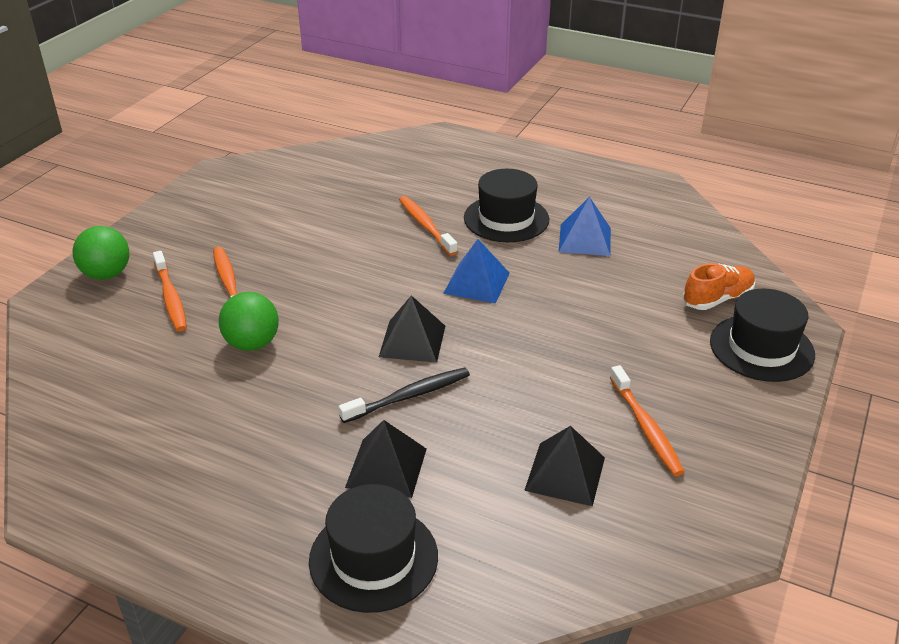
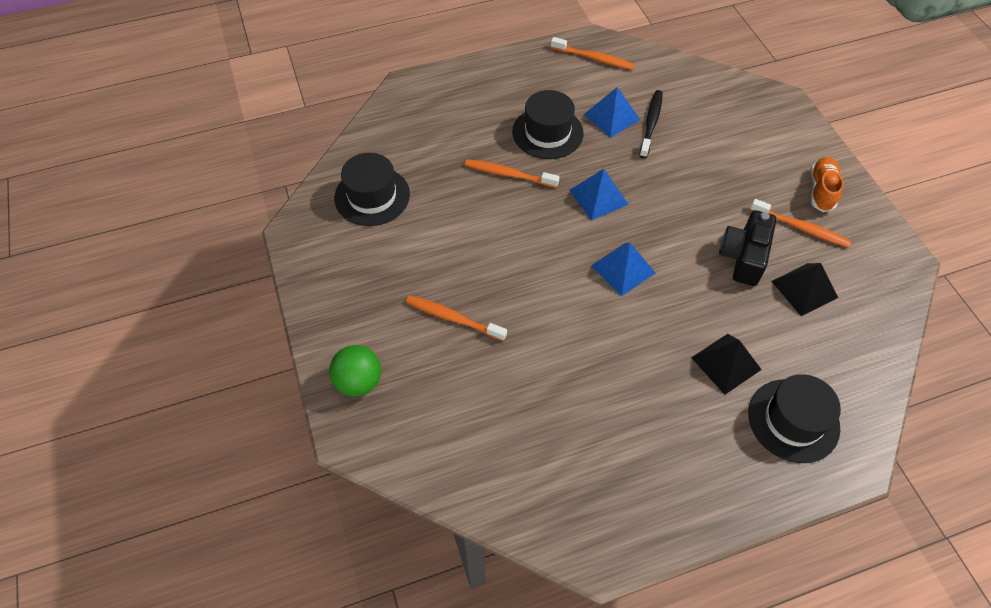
camera: 45 degrees left, 20 degrees up
orange toothbrush [153,251,187,331] -> orange toothbrush moved to [551,37,635,70]
green ball [219,292,279,351] -> none
black toothbrush [338,368,470,423] -> black toothbrush moved to [639,90,663,158]
black pyramid [379,295,445,363] -> blue pyramid [591,242,656,297]
orange shoe [683,263,755,310] -> orange shoe moved to [810,157,844,212]
black hat [710,289,815,382] -> black hat moved to [334,153,410,226]
none -> black camera [719,210,776,286]

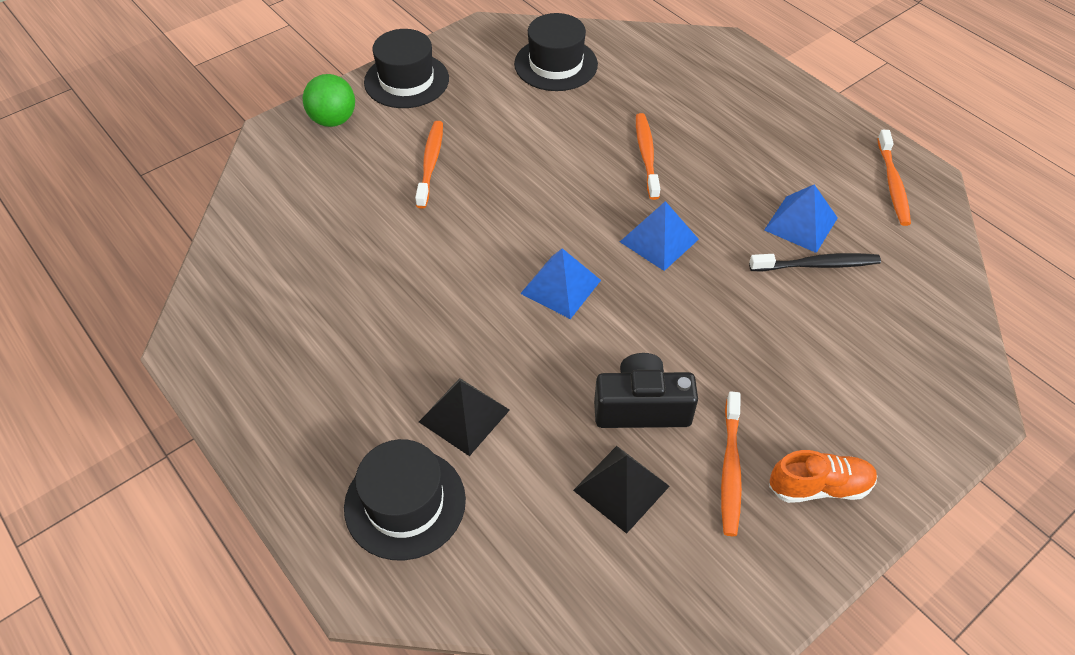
camera: 70 degrees right, 5 degrees down
black hat [512,90,584,159] -> black hat moved to [364,29,449,108]

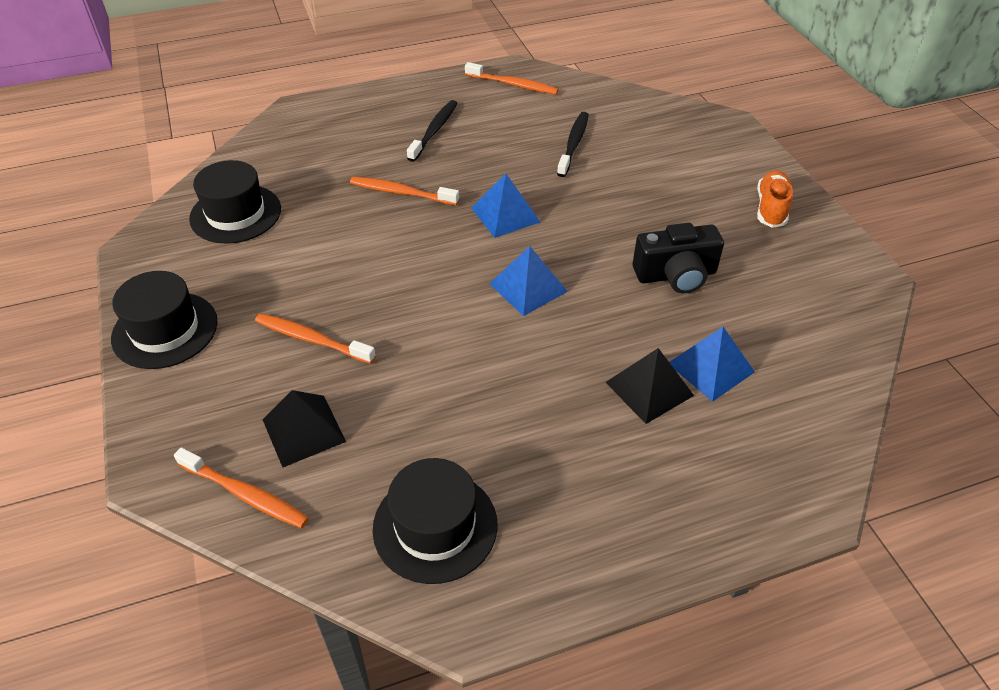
camera: 70 degrees left, 5 degrees down
green ball [303,74,355,127] -> none
black hat [344,439,466,560] -> black hat moved to [372,458,498,584]
black pyramid [573,446,670,534] -> black pyramid moved to [262,390,346,468]
black camera [594,353,698,428] -> black camera turned 120 degrees counterclockwise [633,223,724,293]
orange toothbrush [721,391,742,536] -> orange toothbrush moved to [174,448,309,528]
blue pyramid [764,184,838,253] -> blue pyramid moved to [669,327,755,402]
none -> black toothbrush [407,100,458,162]

